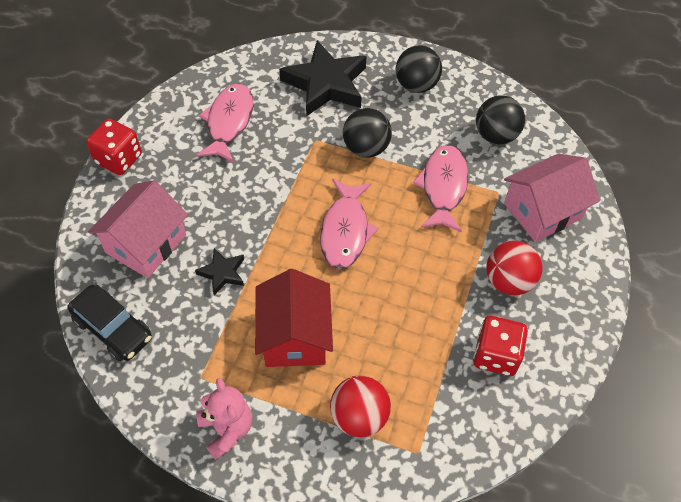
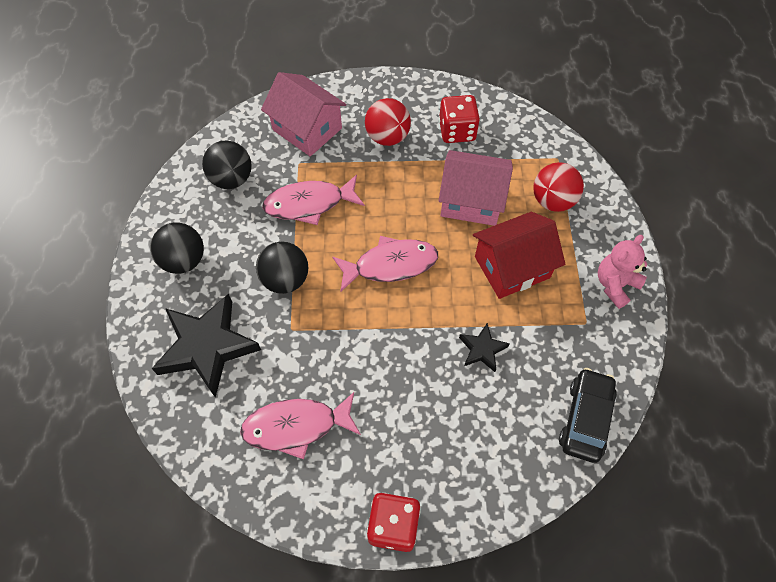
camera: 110 degrees left, 5 degrees up
pink house [88,180,188,278] -> pink house moved to [438,150,513,226]

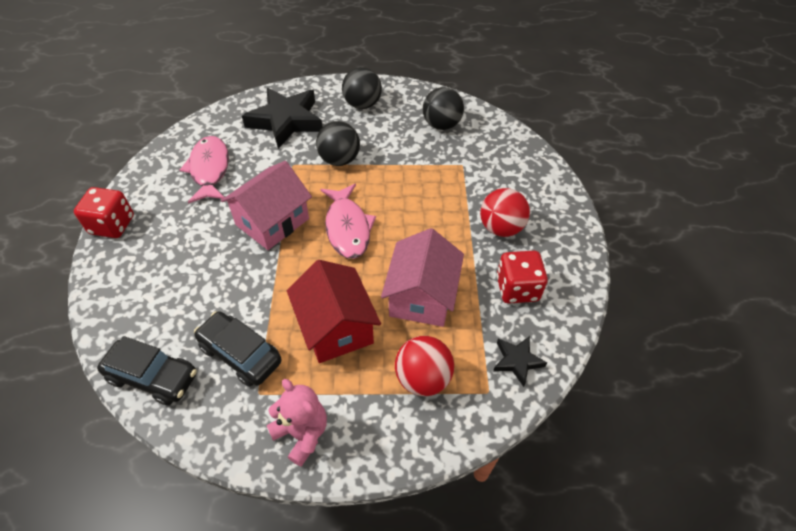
camera: 90 degrees right, 10 degrees down
pink house [261,72,346,156] -> pink house moved to [221,161,312,250]
pink fish [262,175,365,225] -> none
black star [459,323,510,372] -> black star moved to [493,336,547,387]
none -> black car [194,311,282,387]

